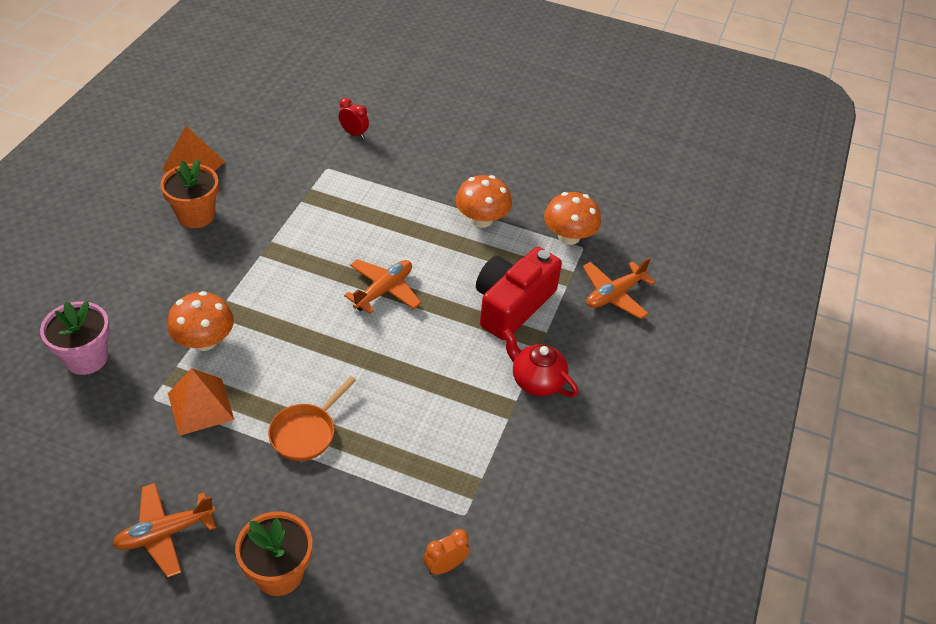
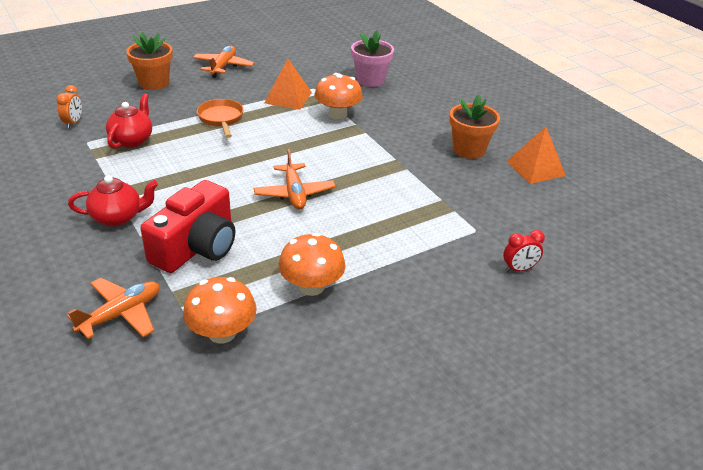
camera: 130 degrees right, 10 degrees down
red camera [476,247,562,340] -> red camera turned 45 degrees clockwise [141,180,235,273]
orange plane [583,257,656,319] -> orange plane turned 45 degrees clockwise [67,278,160,339]
none -> red teapot [106,93,152,149]

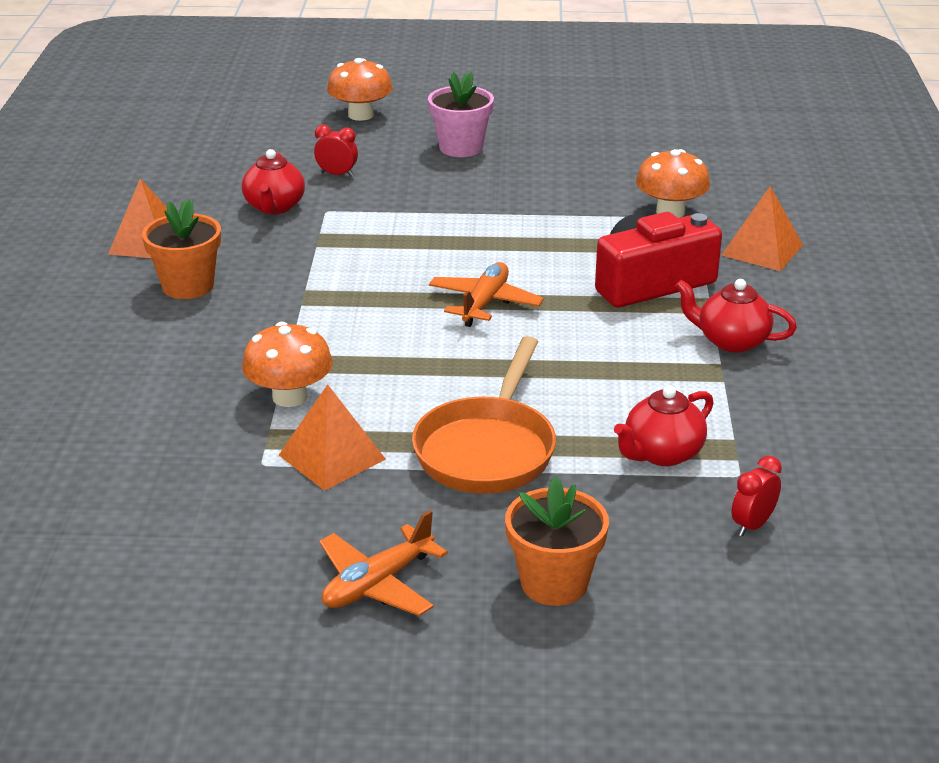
camera: 145 degrees left, 5 degrees down
orange clock [56,85,82,129] -> red clock [731,456,782,536]
orange plane [67,278,160,339] -> orange pyramid [722,186,803,271]
orange pan [197,99,244,138] -> orange pan [412,336,556,494], size x1.59
orange mushroom [278,233,346,296] -> orange mushroom moved to [327,58,393,121]
pink flower pot [351,30,394,87] -> pink flower pot moved to [428,72,494,157]
none -> red teapot [242,149,305,214]

